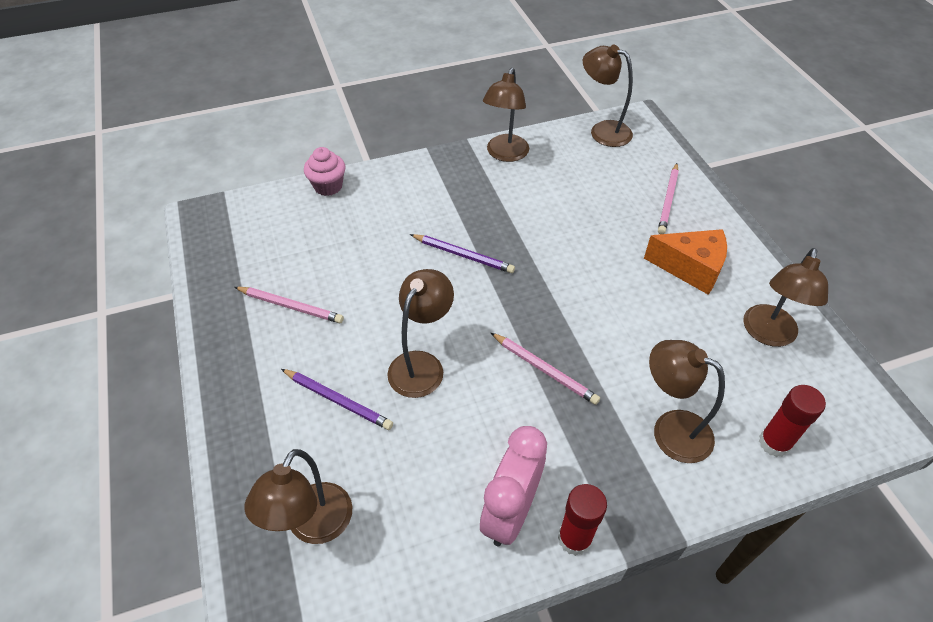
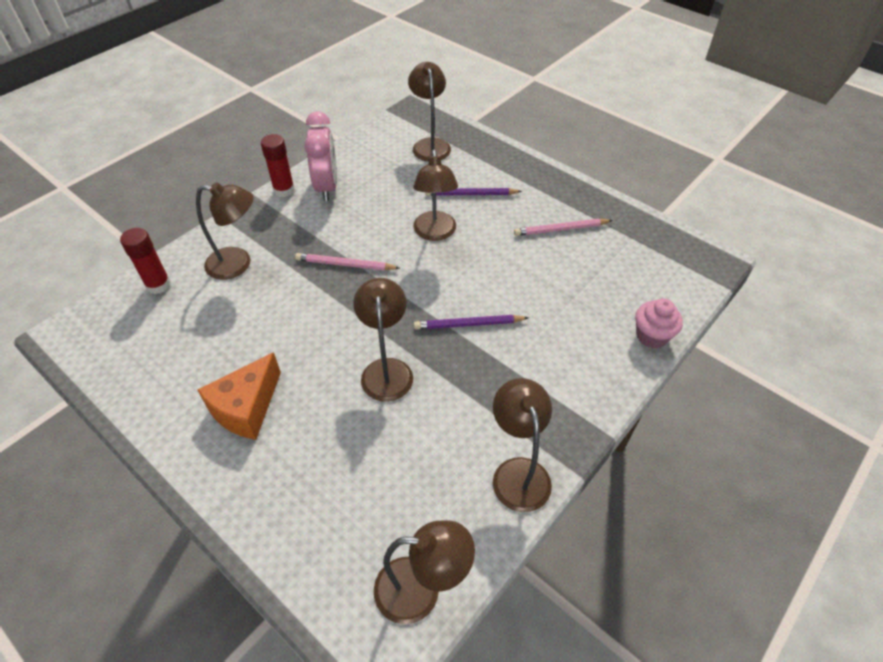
camera: 150 degrees right, 0 degrees up
orange cheese [644,229,727,295] -> orange cheese turned 45 degrees counterclockwise [197,352,281,440]
pink pencil [658,163,679,234] -> none
brown lamp [743,248,828,347] -> brown lamp moved to [353,278,413,402]

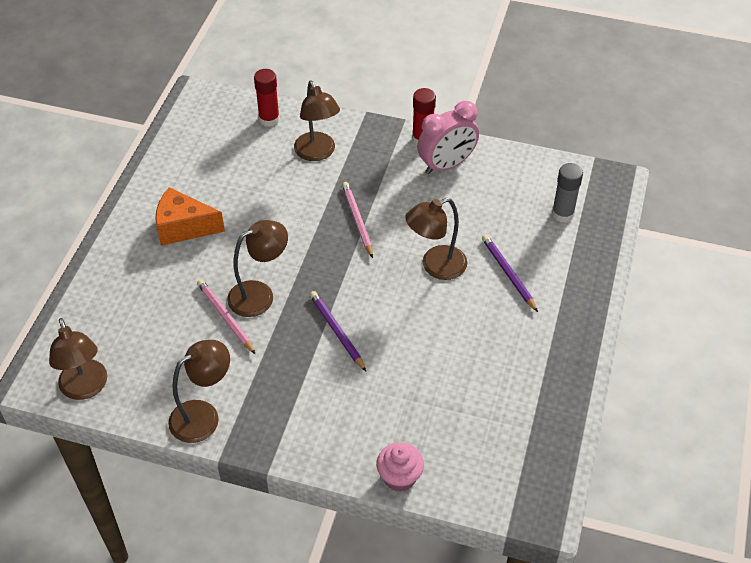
camera: 65 degrees right, 0 degrees up
brown lamp [408,62,451,162] -> grey glue stick [552,163,583,222]
pink pencil [514,218,613,236] -> pink pencil moved to [197,279,255,354]

